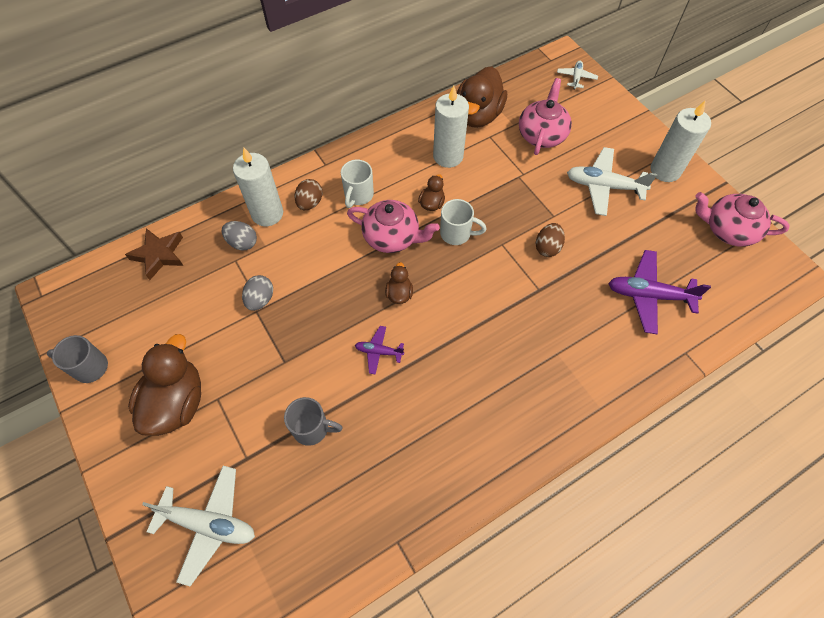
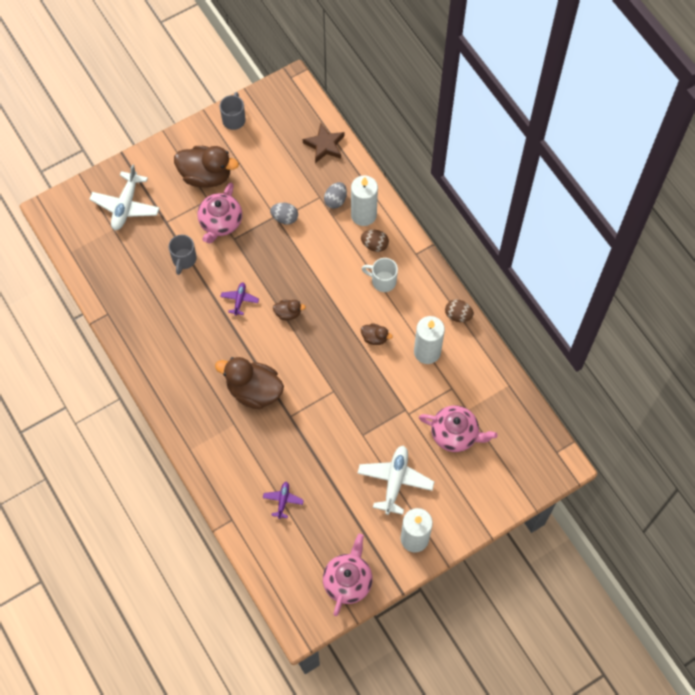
camera: 90 degrees right, 5 degrees up
pink teapot [347,200,440,253] -> pink teapot moved to [197,183,242,243]
white mug [440,199,486,245] -> none
brown duck [457,66,507,128] -> brown duck moved to [215,357,284,409]
brown egg [536,223,565,257] -> brown egg moved to [445,299,474,322]
white plane [557,61,598,90] -> none
purple plane [608,250,711,334] -> purple plane [263,482,304,519], size x0.53

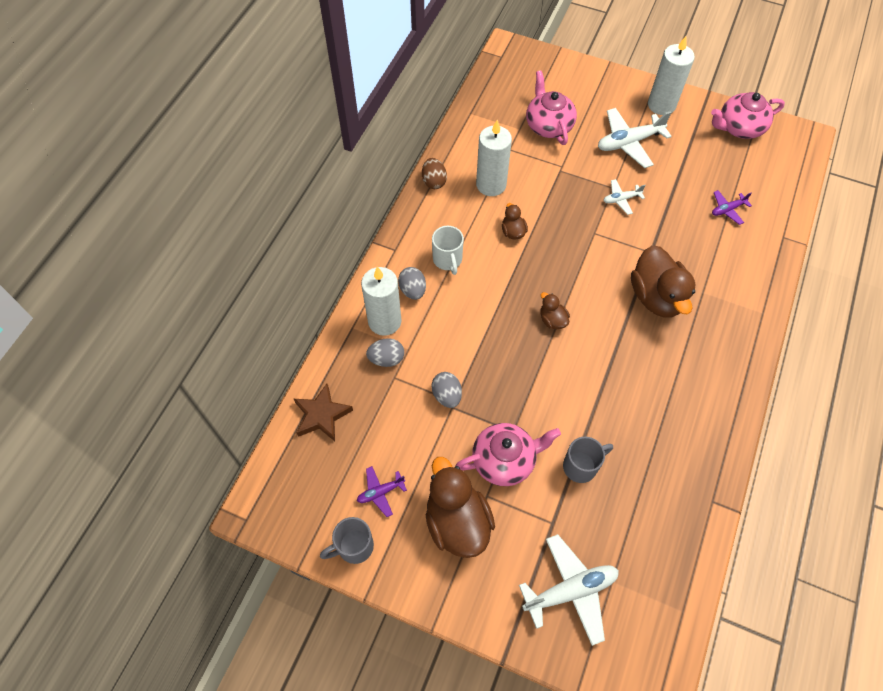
camera: 125 degrees left, 5 degrees down
purple plane [220,282,259,316] -> purple plane moved to [357,466,407,517]
brown egg [361,230,389,252] -> grey egg [398,267,426,300]
none -> white plane [603,179,646,215]

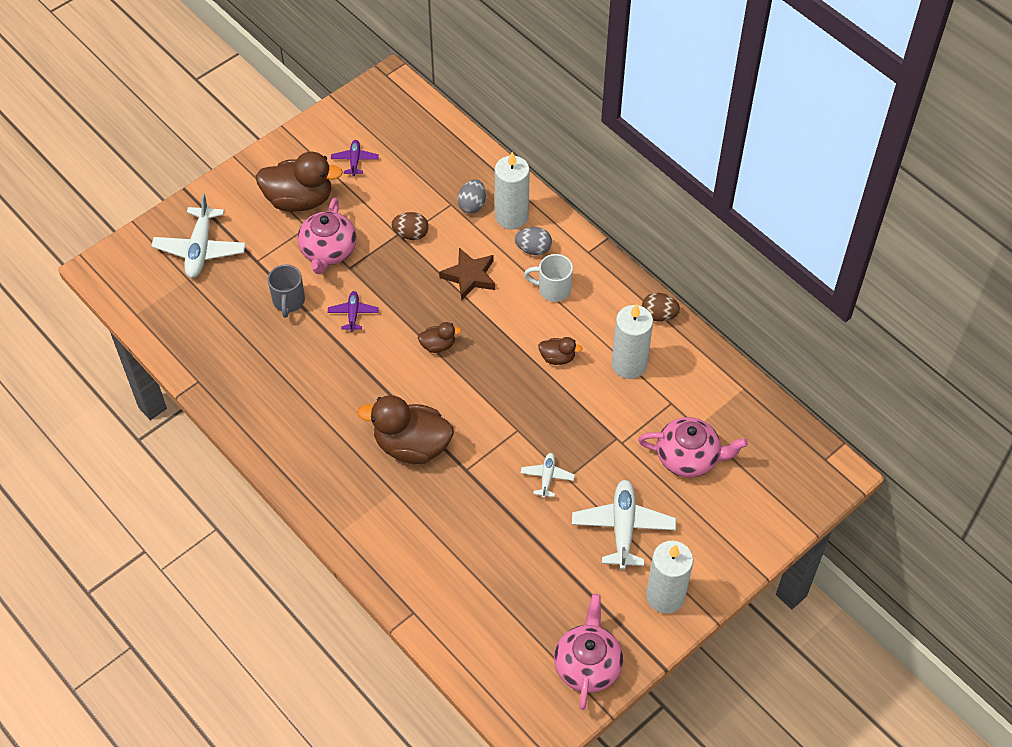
camera: 115 degrees right, 5 degrees down
brown star [294,384,353,441] -> brown star moved to [439,248,495,300]
grey mug [320,517,374,564] -> none
grey egg [431,372,462,408] -> brown egg [391,212,429,240]
purple plane [712,190,752,225] -> purple plane moved to [328,291,379,332]

